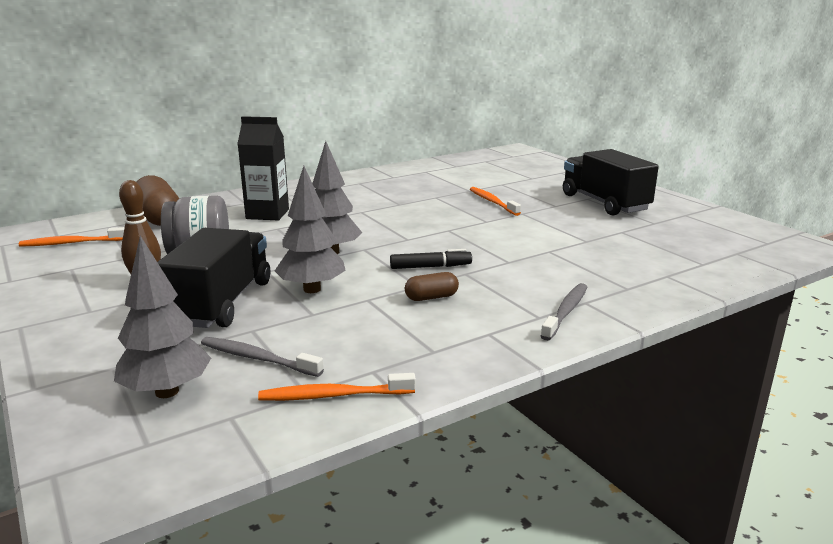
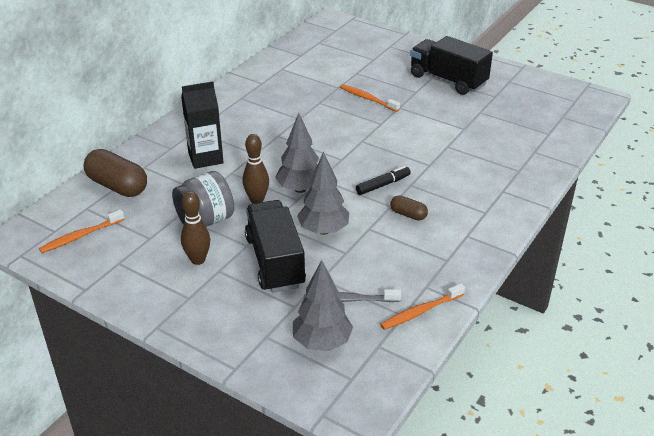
camera: 25 degrees left, 15 degrees up
brown capsule [405,272,459,301] -> brown capsule turned 75 degrees clockwise [390,195,428,220]
grey toothbrush [541,283,587,341] -> none
none -> brown bowling pin [242,134,269,204]

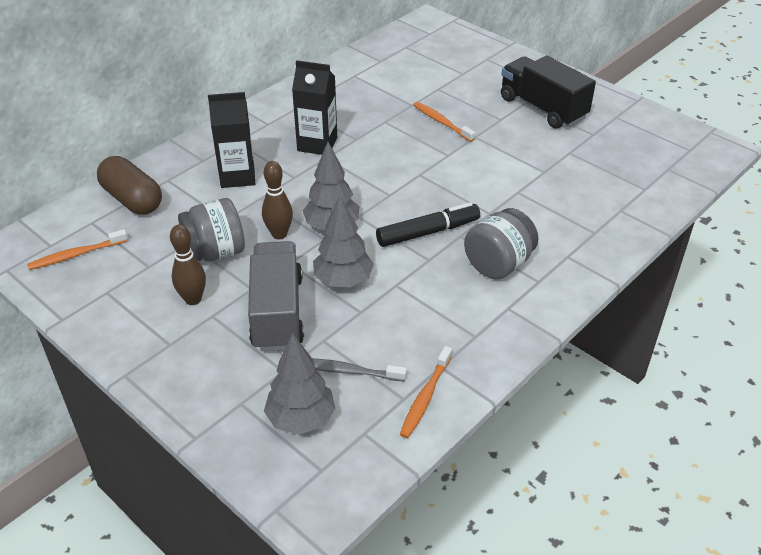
camera: 10 degrees right, 5 degrees up
black truck [245,200,306,293] -> grey truck [248,241,304,351]
black marker [356,166,411,195] -> black marker [376,202,480,247], size x1.51
orange toothbrush [380,283,465,330] -> orange toothbrush turned 45 degrees counterclockwise [400,346,452,438]
brown capsule [390,195,428,220] -> none
none -> black carton [292,60,337,155]
none -> grey jar [464,208,538,279]

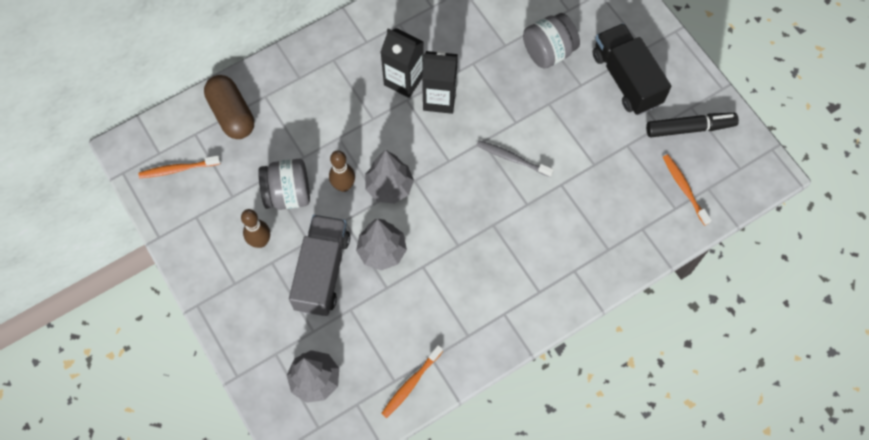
camera: 15 degrees right, 25 degrees up
black carton [208,92,255,188] -> black carton moved to [422,51,458,114]
grey toothbrush [312,358,407,382] -> grey toothbrush moved to [476,140,554,177]
black marker [376,202,480,247] -> black marker moved to [646,113,739,137]
orange toothbrush [413,102,475,142] -> orange toothbrush moved to [663,154,712,226]
grey jar [464,208,538,279] -> grey jar moved to [523,13,580,69]

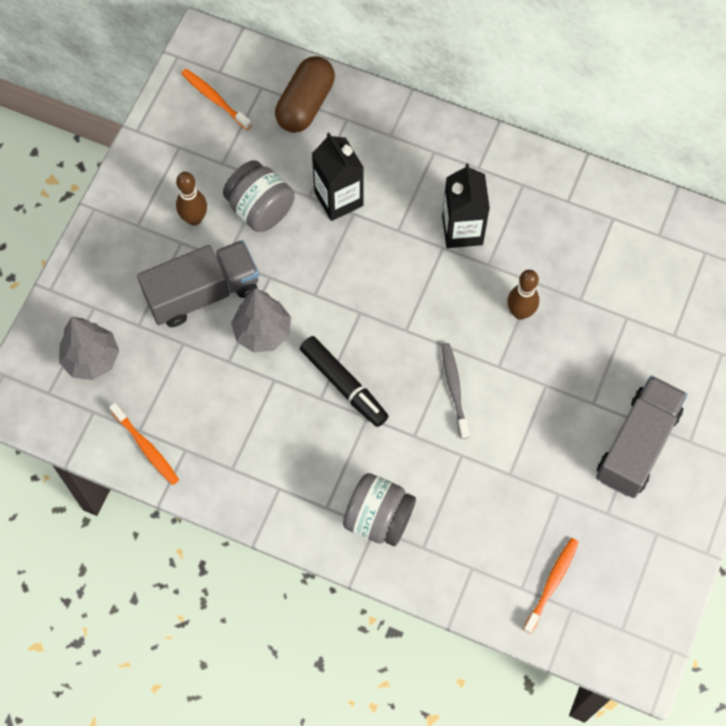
camera: 55 degrees right, 0 degrees up
brown bowling pin [329,150,355,192] -> brown bowling pin moved to [507,270,539,320]
grey tree [365,150,414,204] -> none
orange toothbrush [381,345,443,418] -> orange toothbrush turned 135 degrees counterclockwise [109,403,179,485]
black carton [422,51,458,114] -> black carton moved to [312,133,364,221]
grey jar [523,13,580,69] -> grey jar moved to [343,473,416,546]
black truck [592,23,671,115] -> grey truck [596,375,688,498]
black marker [646,113,739,137] -> black marker moved to [300,336,389,427]

